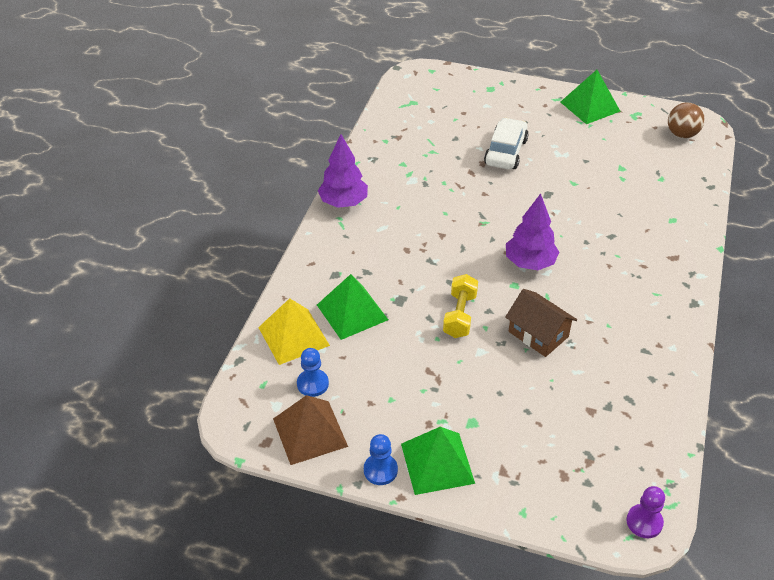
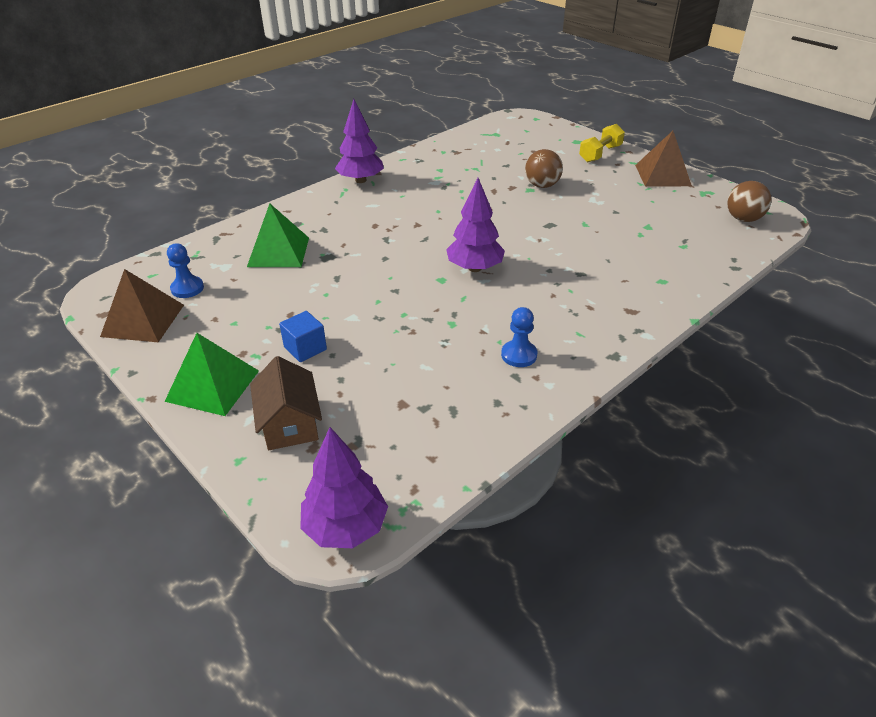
camera: 30 degrees right, 5 degrees down
yellow pyramid [258,298,330,365] -> none
blue pawn [364,434,398,485] -> blue pawn moved to [501,307,537,367]
yellow dumbbell [443,274,478,338] -> yellow dumbbell moved to [579,124,625,162]
white car [484,118,529,170] -> brown ball [525,149,563,188]
brown house [505,289,577,357] -> brown house moved to [250,356,322,450]
green pyramid [561,70,621,124] -> brown pyramid [635,131,692,187]
purple pawn [626,486,665,538] -> purple tree [300,427,388,548]
none -> blue cube [279,311,327,362]

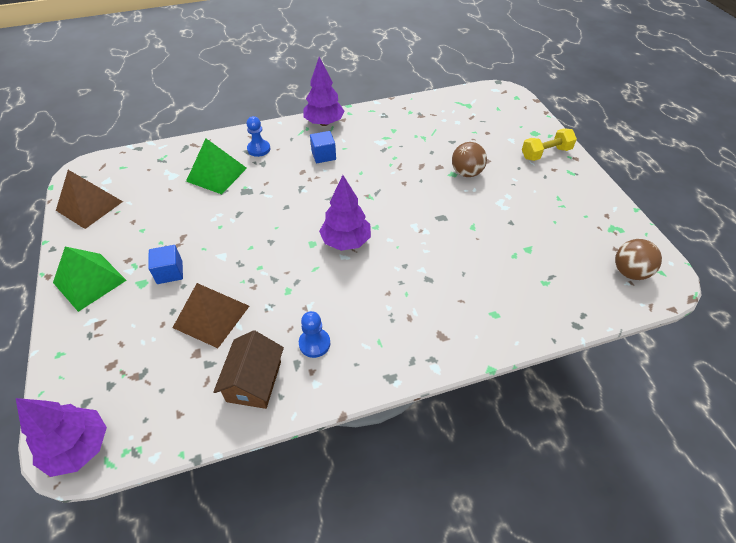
camera: 25 degrees right, 10 degrees up
blue pawn [167,243,204,298] -> blue pawn moved to [246,116,270,157]
brown house [250,356,322,450] -> brown house moved to [213,330,284,409]
brown pyramid [635,131,692,187] -> brown pyramid moved to [172,283,249,348]
none -> blue cube [310,131,336,163]

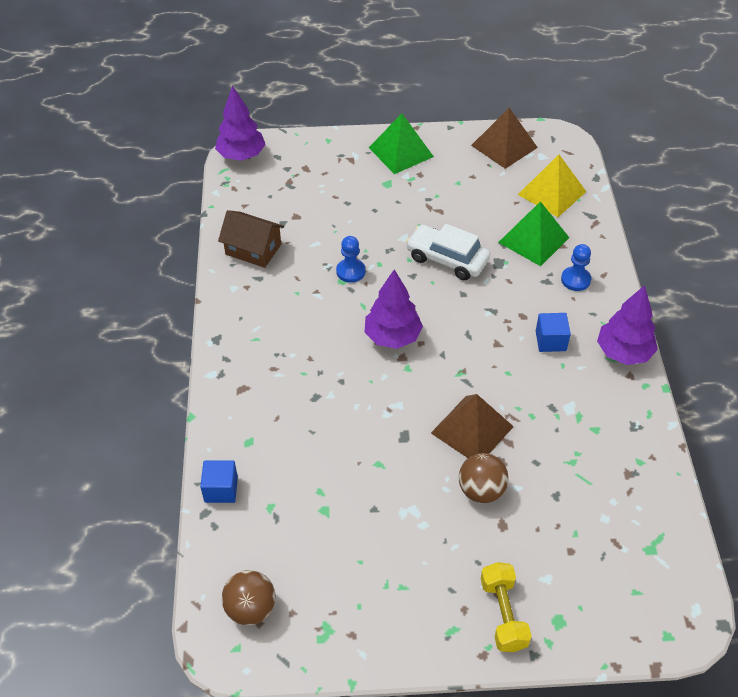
camera: 105 degrees right, 0 degrees up
blue cube [148,245,183,284] -> blue cube moved to [200,460,238,503]
brown pyramid [172,283,249,348] -> brown pyramid moved to [431,394,514,458]
blue pawn [299,311,330,358] -> blue pawn moved to [336,236,365,283]
none -> white car [406,224,490,280]
none -> yellow pyramid [518,155,586,217]

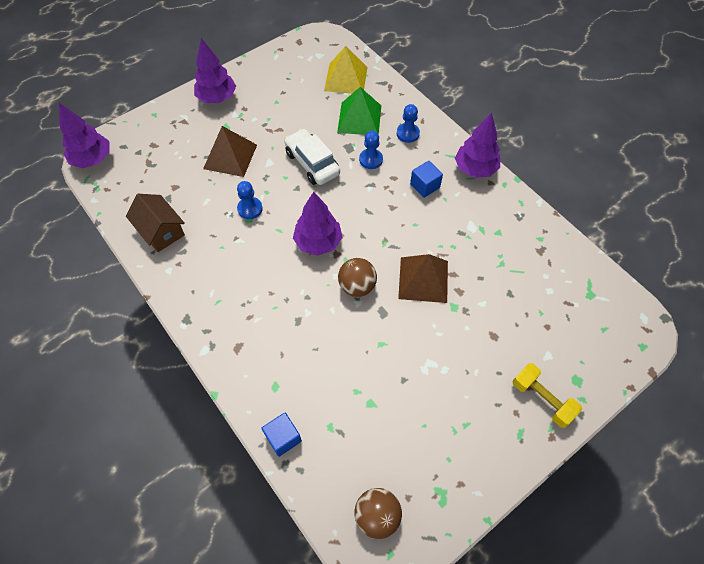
camera: 35 degrees left, 10 degrees up
brown house [218,210,284,268] -> brown house turned 60 degrees clockwise [126,194,185,252]
green pyramid [368,114,434,174] -> purple tree [194,38,236,103]
white car [406,224,490,280] -> white car turned 60 degrees clockwise [284,128,340,185]
brown ball [459,453,509,503] -> brown ball moved to [338,258,377,297]
brown pyramid [471,108,538,169] -> brown pyramid moved to [203,126,257,177]
none -> blue pawn [359,131,383,169]

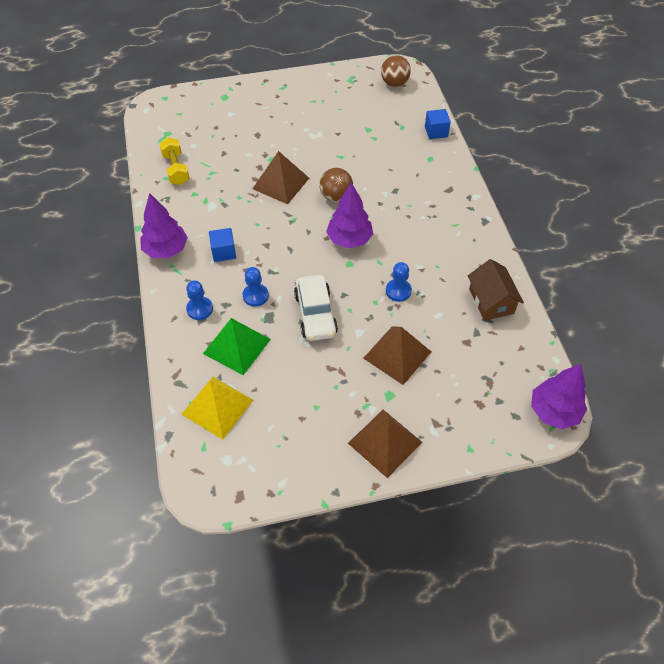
camera: 155 degrees left, 5 degrees down
purple tree [194,38,236,103] -> brown pyramid [348,410,422,478]
yellow dumbbell [512,363,582,428] -> yellow dumbbell moved to [159,137,190,185]

